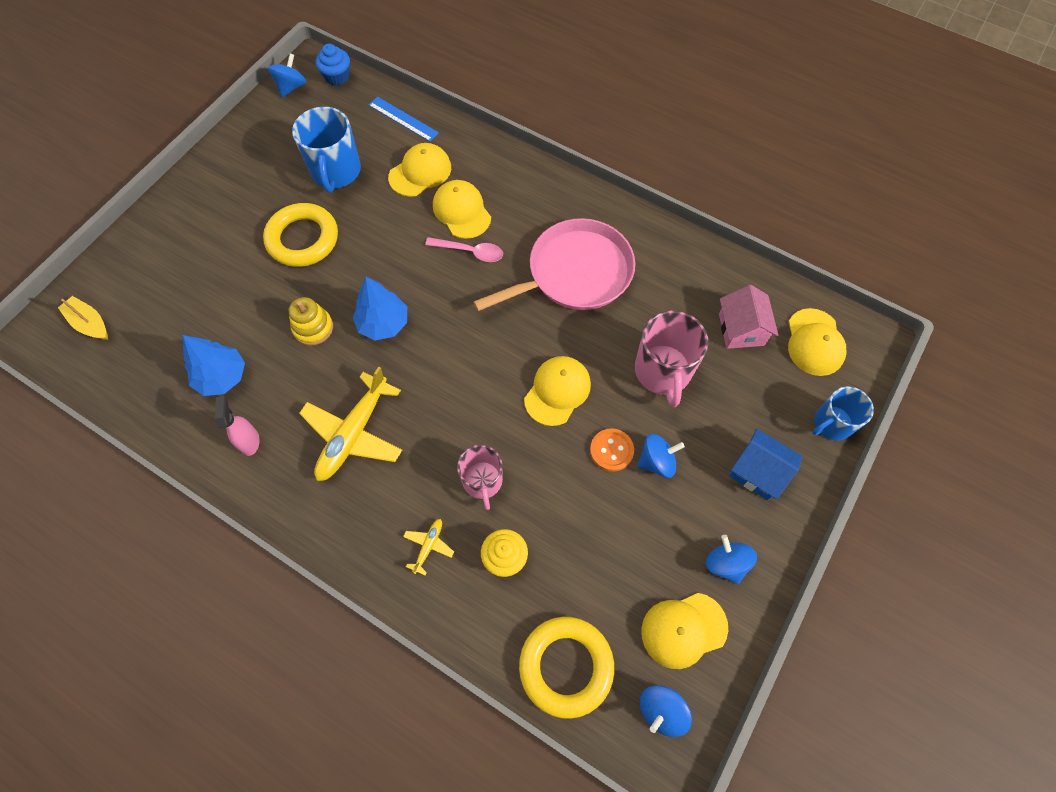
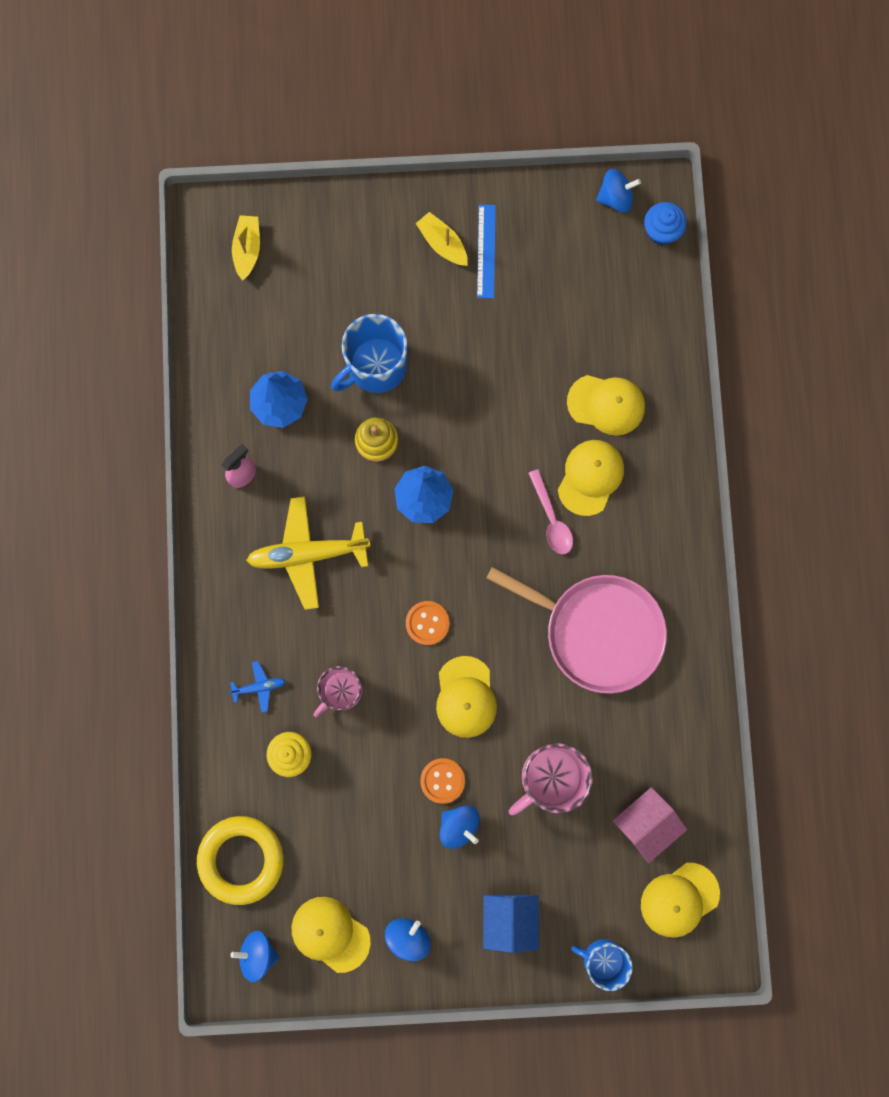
camera: 55 degrees right, 15 degrees up
yellow ring [263,203,338,267] -> none
blue mug [292,107,361,193] -> blue mug moved to [331,314,407,393]
blue ruler [369,97,439,142] -> blue ruler moved to [477,205,496,298]
yellow plane [403,519,454,575] -> blue plane [228,661,286,713]
yellow cap [524,356,591,426] -> yellow cap turned 90 degrees clockwise [436,656,497,738]
none -> orange button [406,601,450,645]
none -> yellow boat [415,212,468,266]

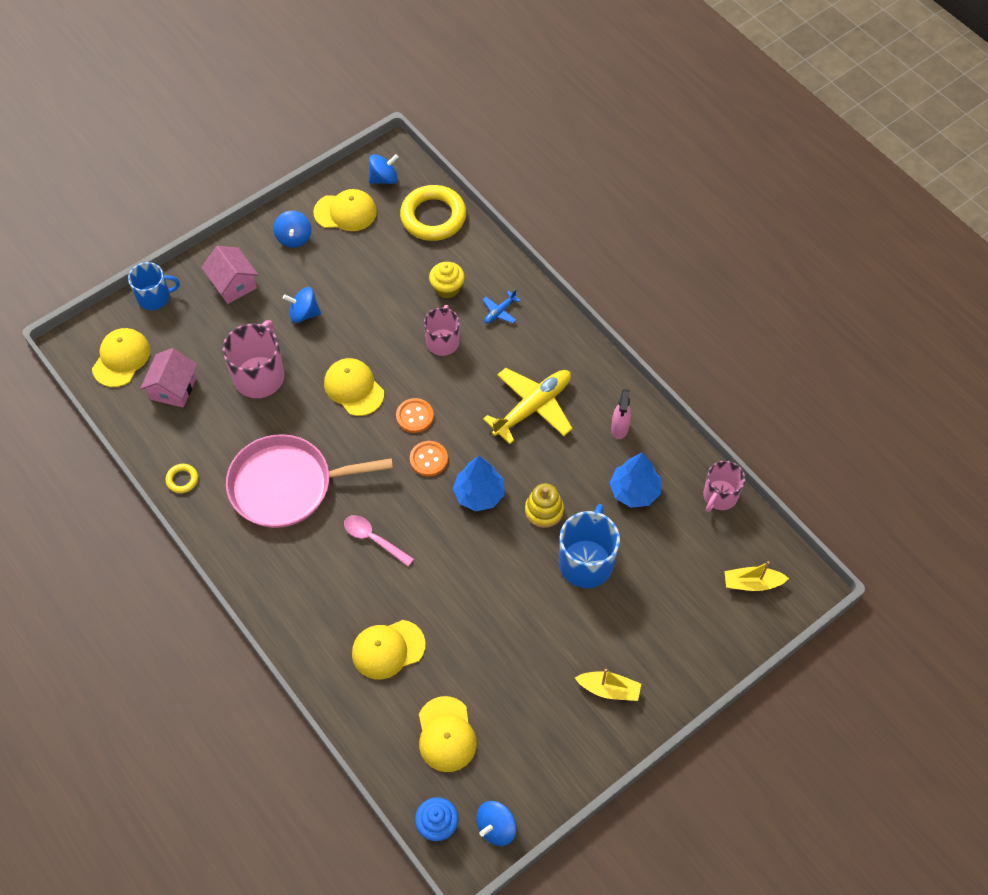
camera: 145 degrees right, 20 degrees down
yellow boat [232,215,260,281] -> yellow boat turned 120 degrees clockwise [725,561,789,591]
orange button [420,758,465,804] -> orange button moved to [410,441,448,477]
blue ruler [477,205,496,298] -> none
blue house [483,895,539,953] -> pink house [201,246,259,304]
yellow cap [558,440,624,516] -> yellow cap moved to [419,696,477,772]
none -> yellow ring [165,464,198,493]
none -> pink mug [703,461,745,512]

